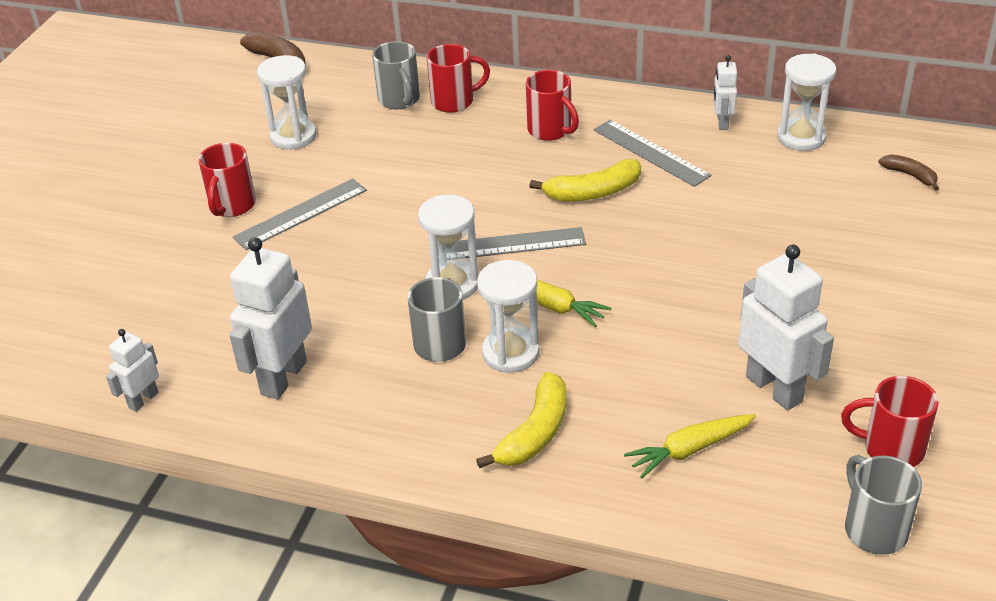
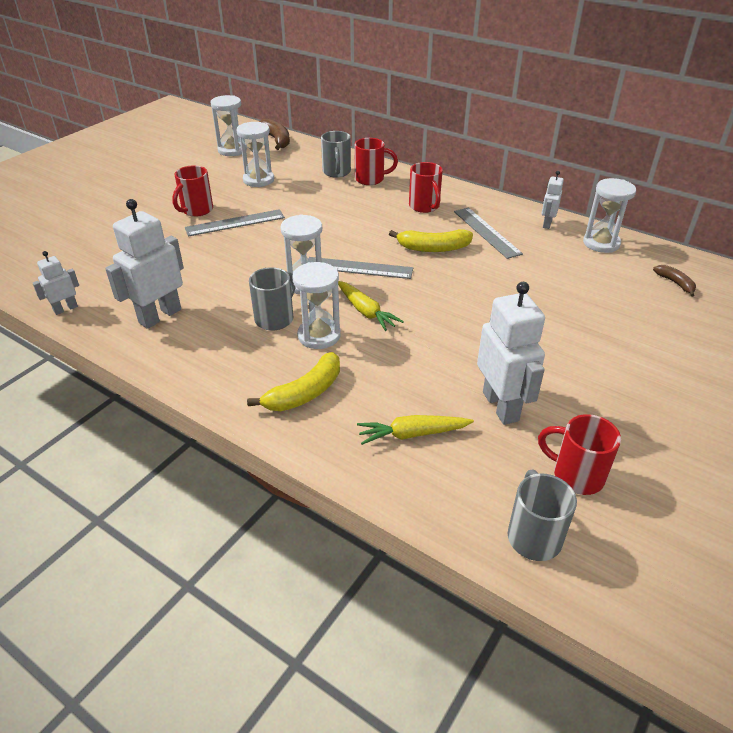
camera: 15 degrees right, 0 degrees up
none -> white hourglass [211,95,247,156]

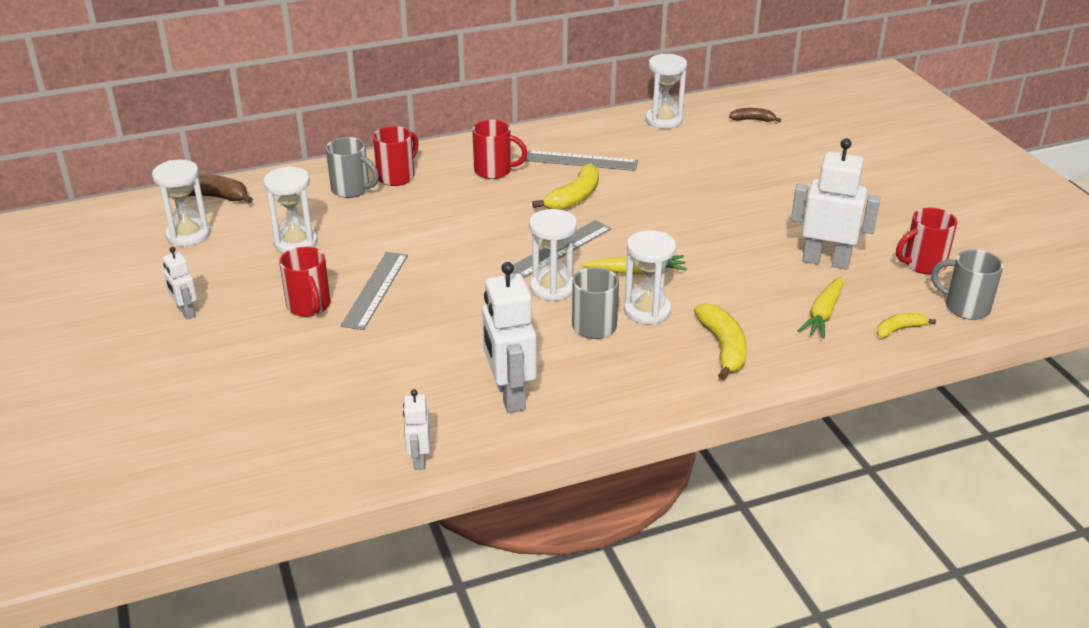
camera: 55 degrees left, 5 degrees down
white robot [541,171,564,229] -> white robot moved to [163,247,197,320]
none -> yellow banana [877,313,936,338]

